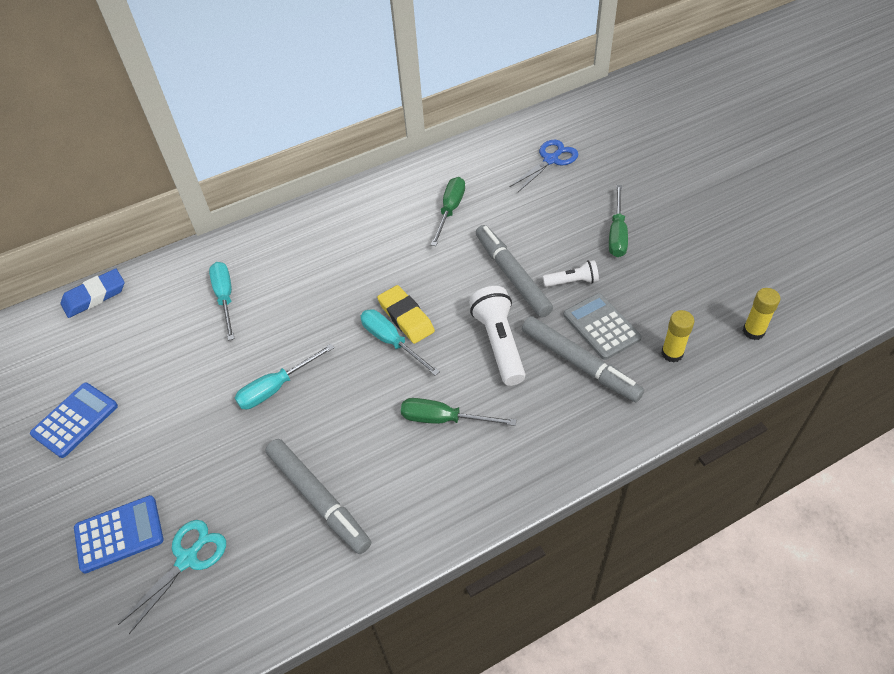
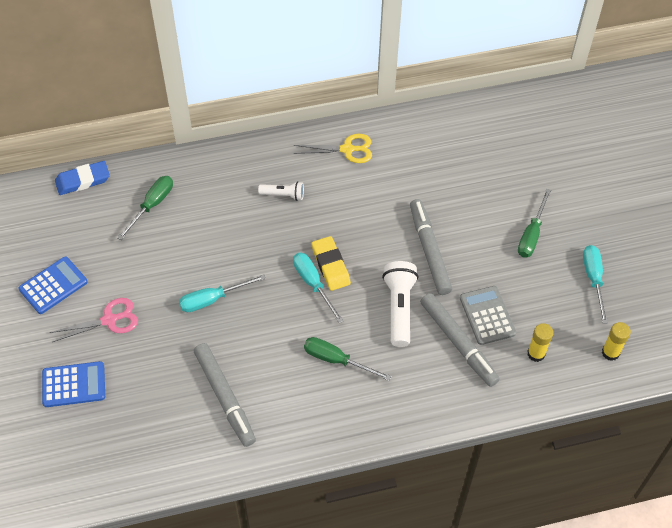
camera: 10 degrees right, 5 degrees up
turquoise scissors [118,520,226,634] -> none
turquoise screwdriver [209,262,235,341] -> turquoise screwdriver moved to [583,245,608,324]
green screwdriver [431,177,465,246] -> green screwdriver moved to [117,176,173,240]
blue scissors [510,140,578,192] -> none
white flashlight [542,260,599,287] -> white flashlight moved to [258,181,304,201]
none -> pink scissors [49,298,138,342]
none -> yellow scissors [294,134,372,163]

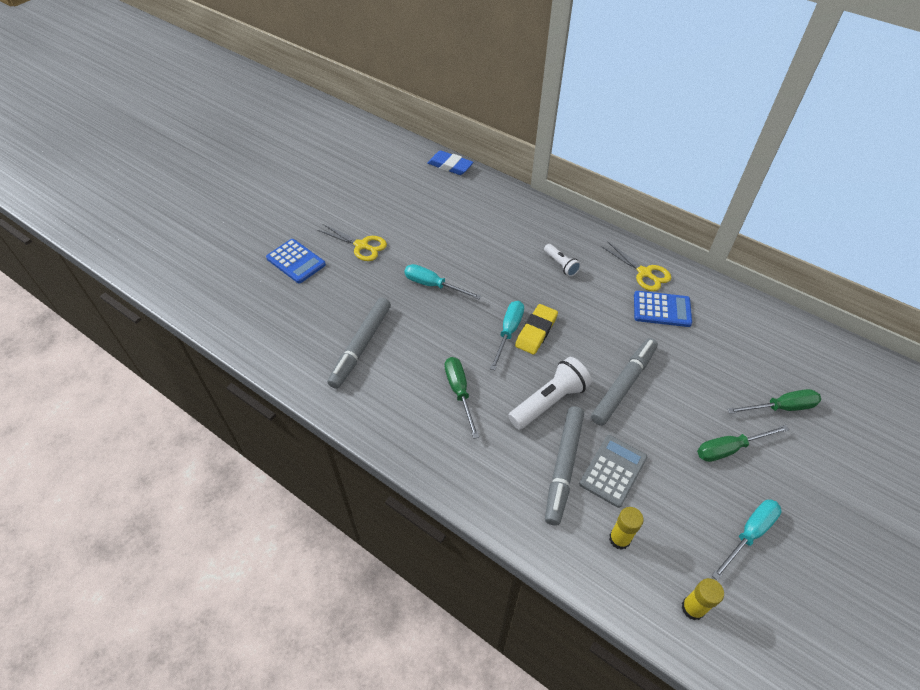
camera: 50 degrees right, 5 degrees down
blue calculator [19,256,88,314] -> blue calculator moved to [634,291,692,327]
pink scissors [49,298,138,342] -> yellow scissors [317,224,387,261]
green screwdriver [117,176,173,240] -> green screwdriver moved to [727,389,821,414]

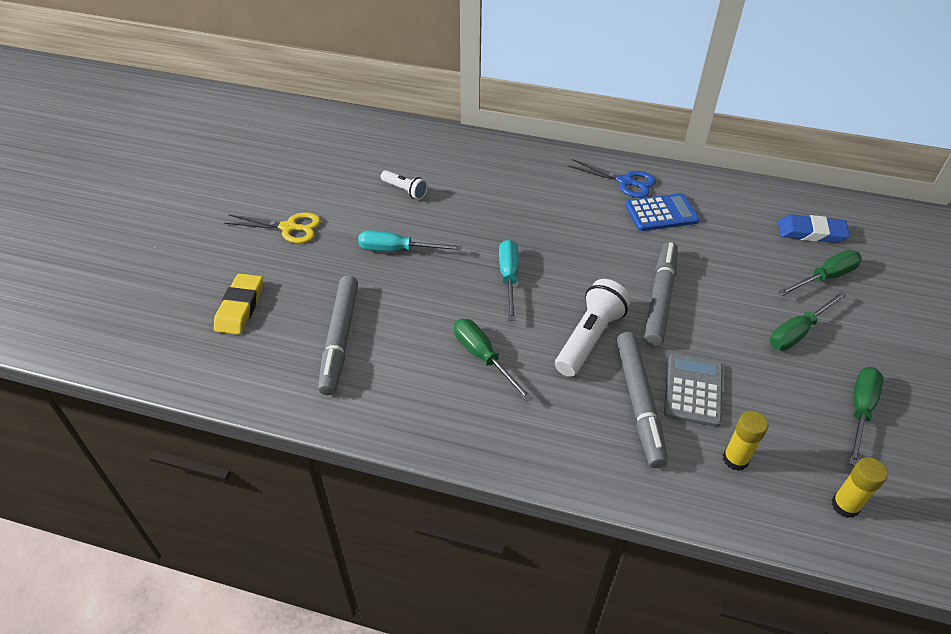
camera: 20 degrees left, 5 degrees down
blue calculator [266,239,326,283] -> none
blue eraser [428,150,474,175] -> blue eraser moved to [778,214,850,243]
yellow eraser [515,304,558,355] -> yellow eraser moved to [214,273,263,335]
white flashlight [544,244,581,277] -> white flashlight moved to [381,170,428,200]
yellow scissors [601,241,671,291] -> blue scissors [568,159,656,198]
turquoise screwdriver [711,500,782,580] -> green screwdriver [849,367,884,466]

